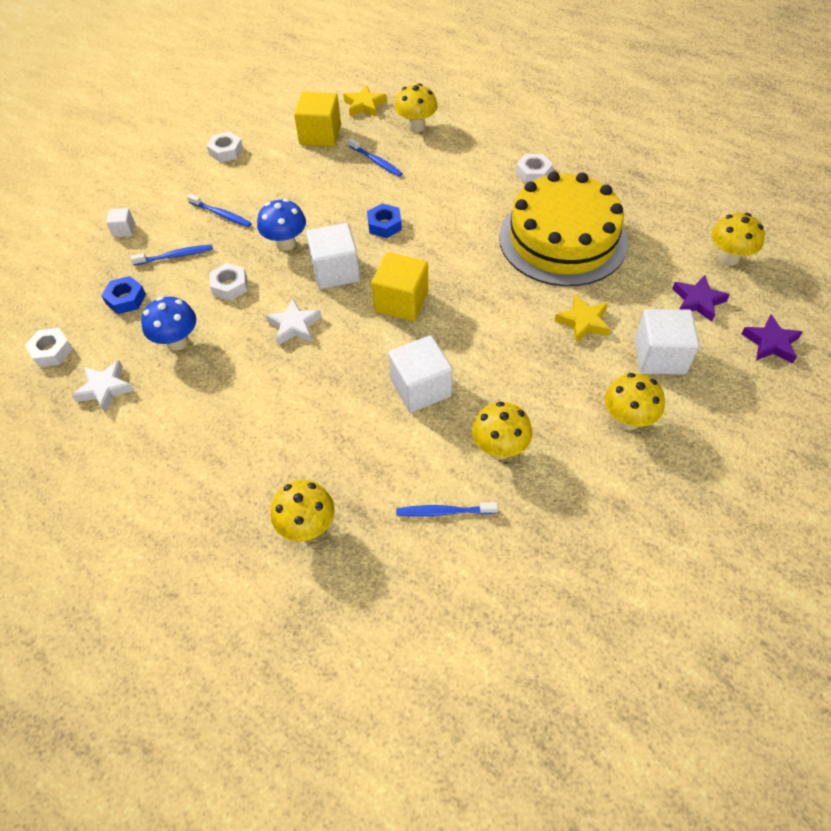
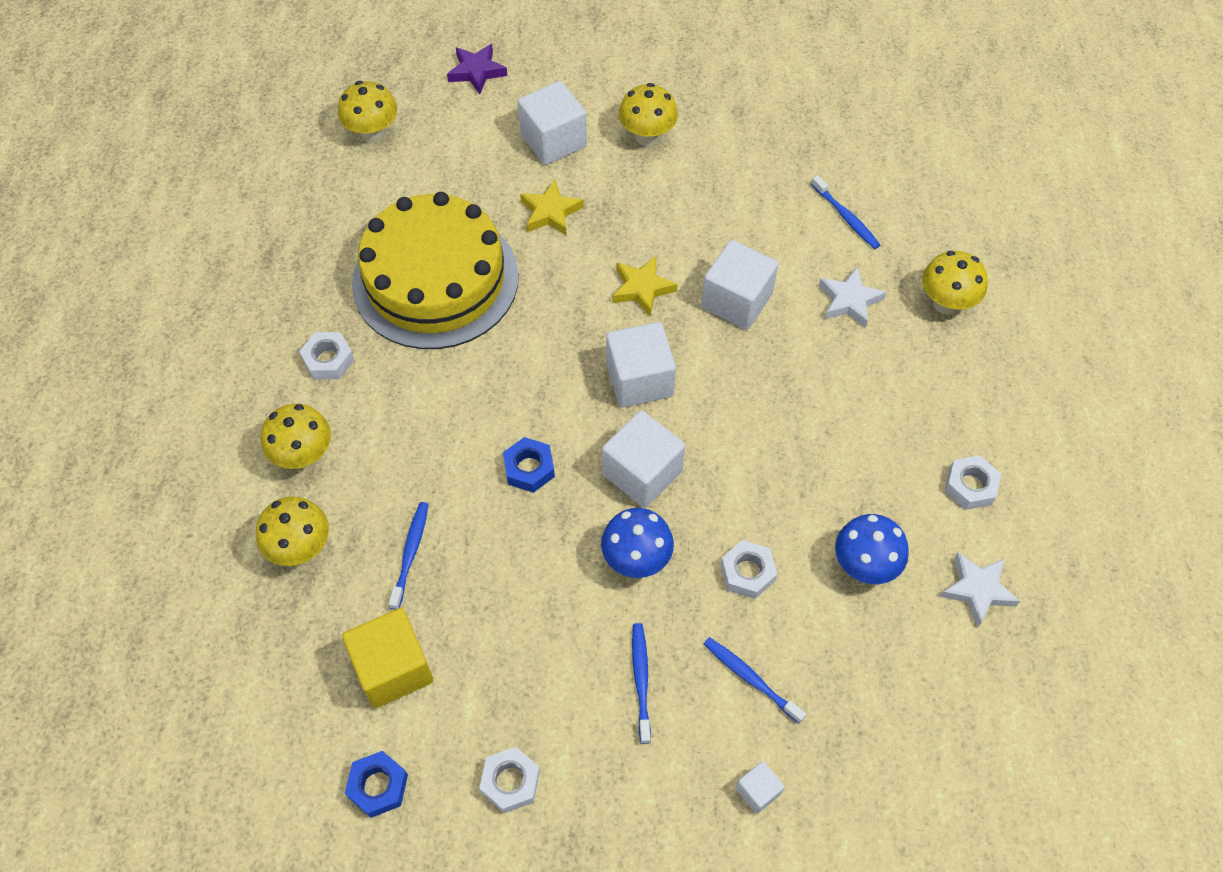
camera: 125 degrees left, 5 degrees up
white nut [25,328,73,367] -> white nut moved to [944,455,1001,510]
blue nut [101,276,146,314] -> blue nut moved to [345,751,408,818]
white star [266,298,321,345] -> white star moved to [819,267,887,328]
yellow star [343,85,387,117] -> yellow star moved to [612,256,678,316]
yellow cube [371,252,428,321] -> white cube [606,322,676,408]
yellow mushroom [472,402,532,459] -> yellow mushroom moved to [261,404,331,469]
purple star [672,275,730,322] -> none

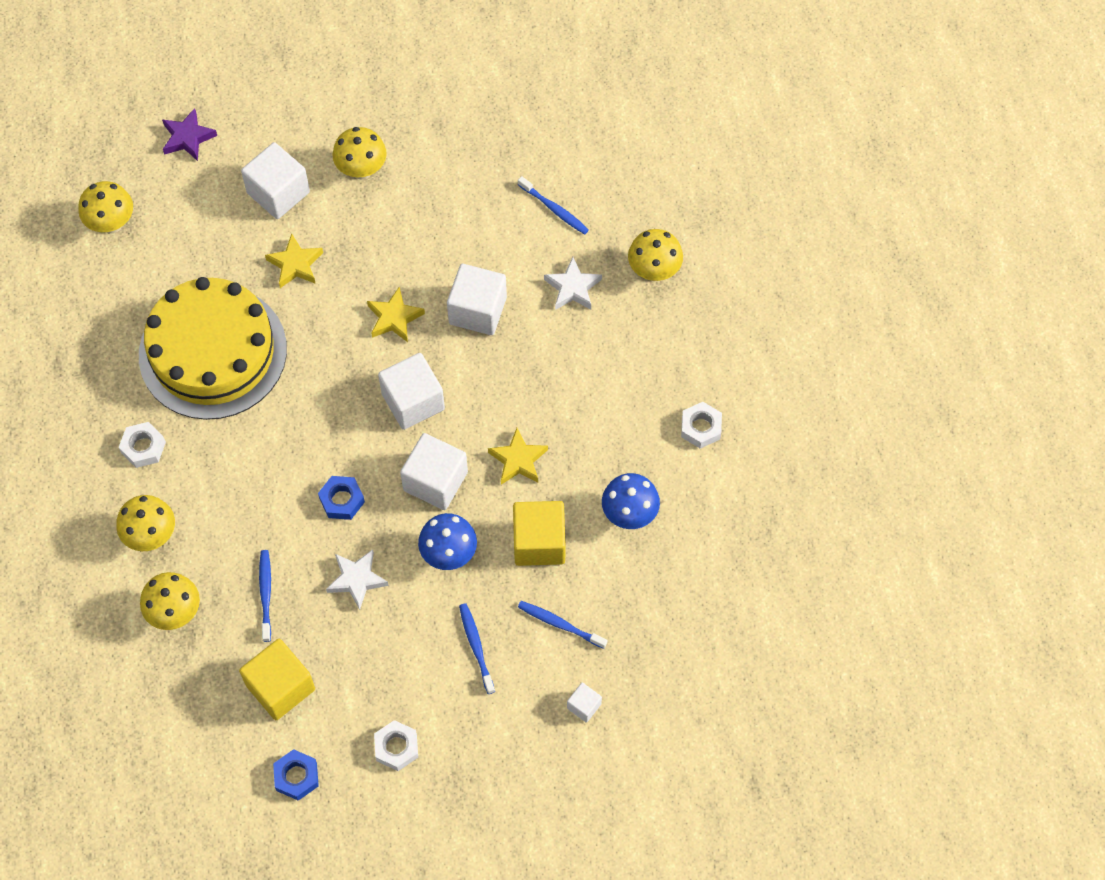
camera: 15 degrees left, 5 degrees up
white nut [721,540,777,599] -> yellow cube [513,501,566,566]
white star [939,552,1020,627] -> white star moved to [326,550,389,610]
none -> yellow star [488,428,548,485]

